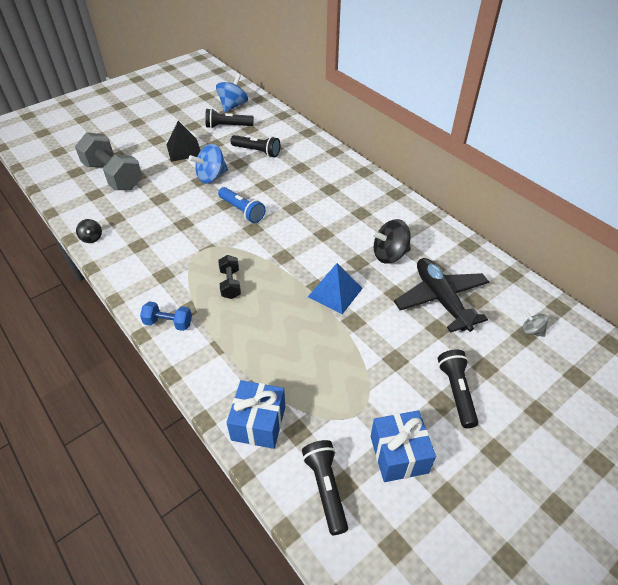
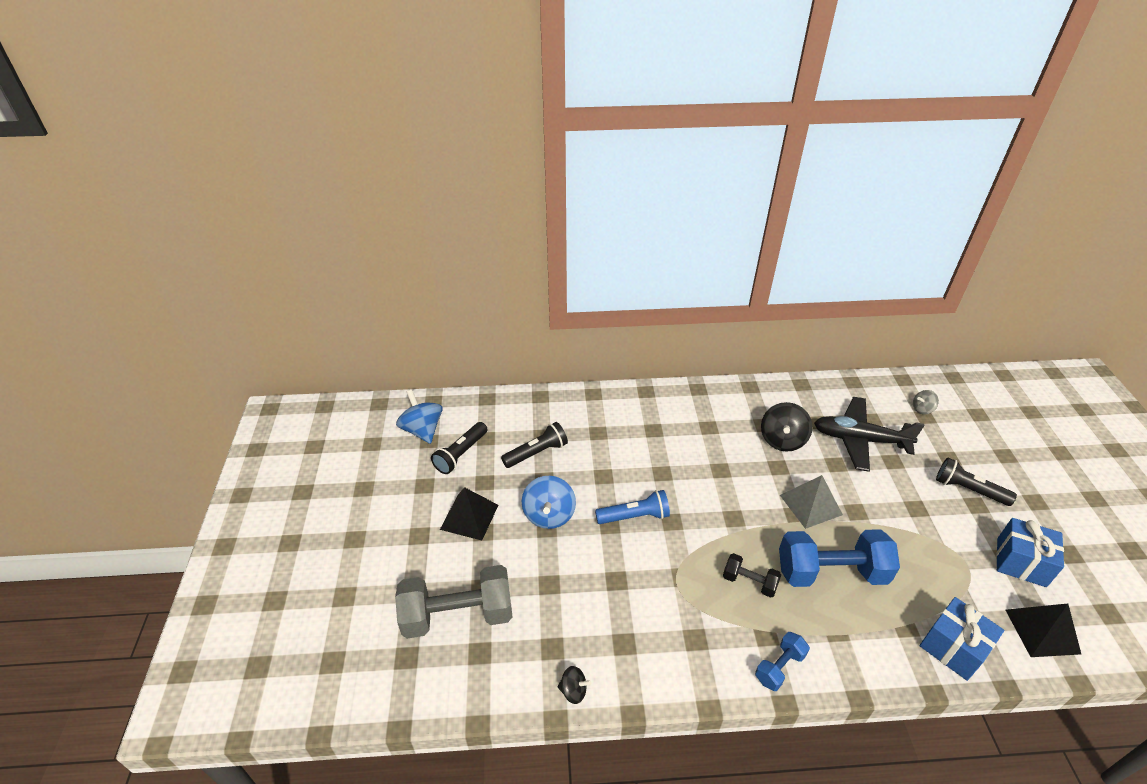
camera: 55 degrees left, 5 degrees down
black flashlight [302,440,348,535] -> black pyramid [1006,603,1081,657]
blue pyramid [308,263,363,314] -> grey pyramid [780,475,843,529]
none -> blue dumbbell [779,529,900,587]

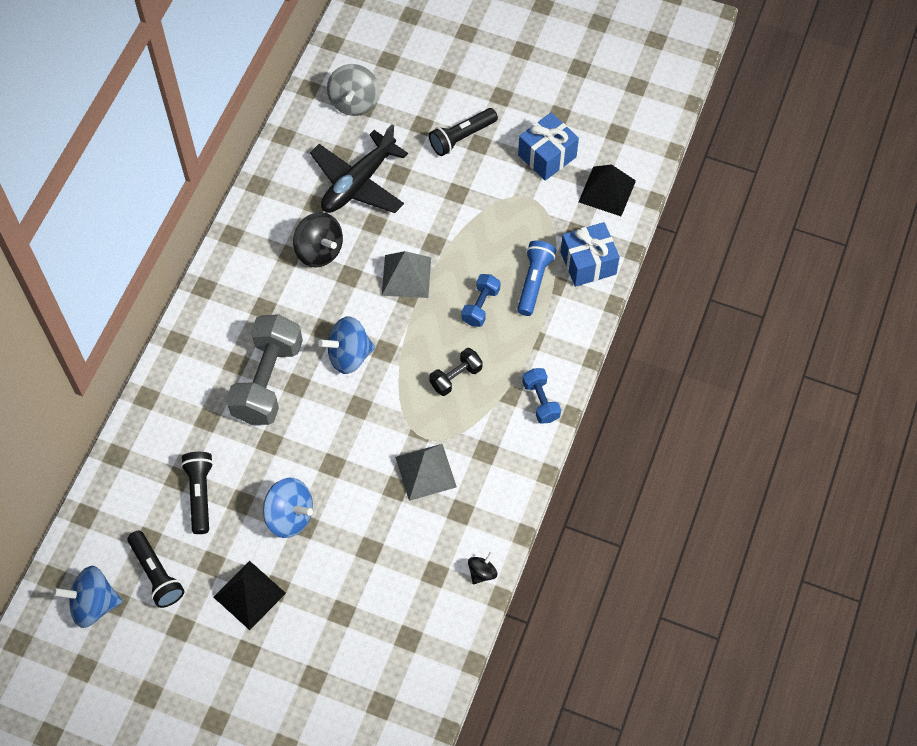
camera: 65 degrees left, 20 degrees up
grey dumbbell [395,565,513,639] -> grey dumbbell moved to [226,314,303,425]
blue flashlight [595,490,670,524] -> blue flashlight moved to [517,240,556,316]
blue dumbbell [779,529,900,587] -> blue dumbbell [461,274,501,327], size x0.50
grey spinning top [913,390,939,414] -> grey spinning top [327,64,380,116], size x1.85
none -> blue spinning top [318,316,375,374]
none -> grey pyramid [395,444,457,501]

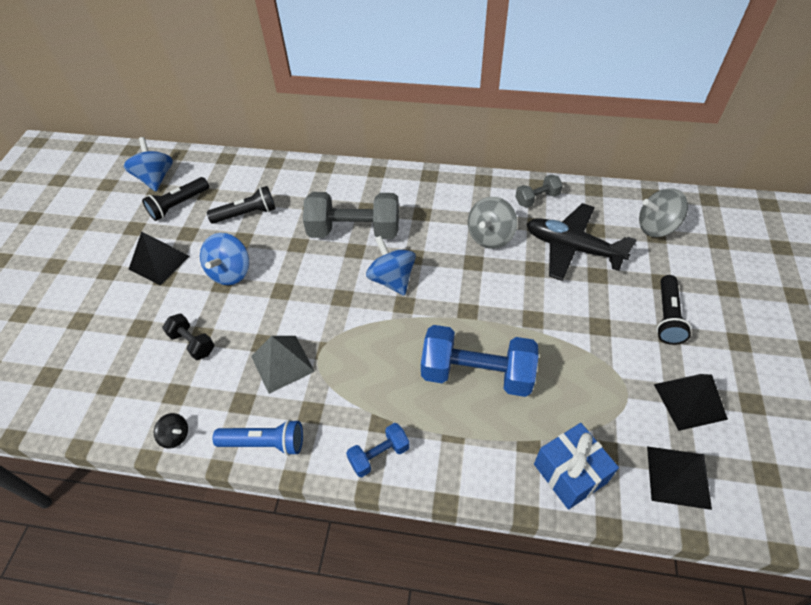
camera: 80 degrees right, 10 degrees down
black spinning top [293,212,343,268] -> grey spinning top [468,197,517,249]
grey pyramid [382,251,431,298] -> none
black flashlight [429,108,498,156] -> black flashlight turned 120 degrees counterclockwise [656,275,691,345]
black dumbbell [429,348,483,396] -> black dumbbell moved to [162,313,214,360]
blue dumbbell [461,274,501,327] -> blue dumbbell [421,325,539,397], size x1.99
blue flashlight [517,240,556,316] -> blue flashlight moved to [213,419,303,456]
blue gift [518,113,579,181] -> black pyramid [654,374,728,431]
none -> grey dumbbell [515,175,563,208]

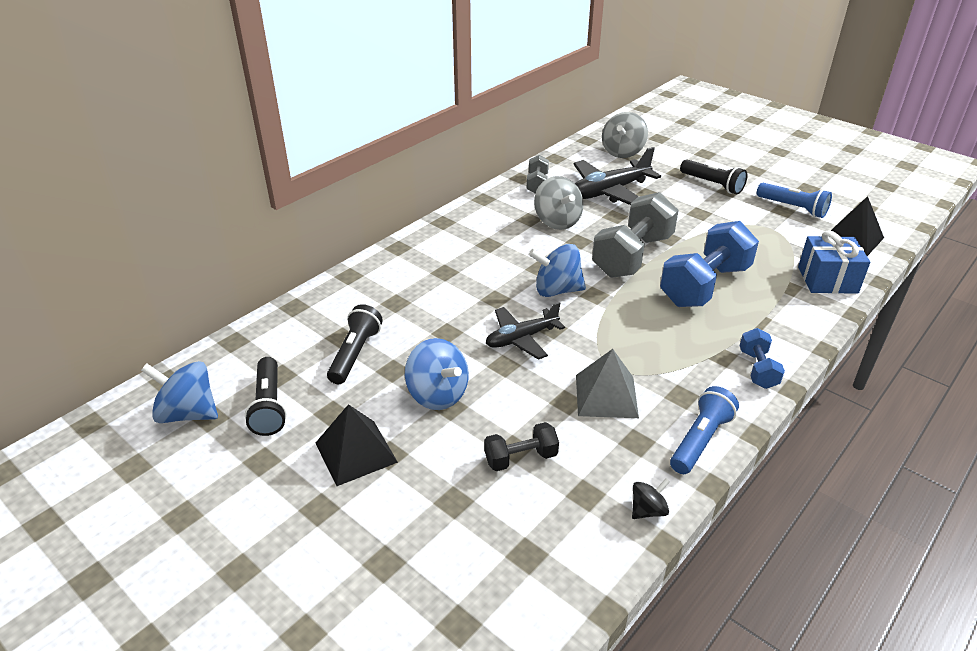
camera: 60 degrees left, 15 degrees down
grey dumbbell [303,192,399,239] -> grey dumbbell moved to [592,192,679,278]
black pyramid [654,374,728,431] -> blue flashlight [757,183,832,218]
none -> black plane [486,302,565,360]

